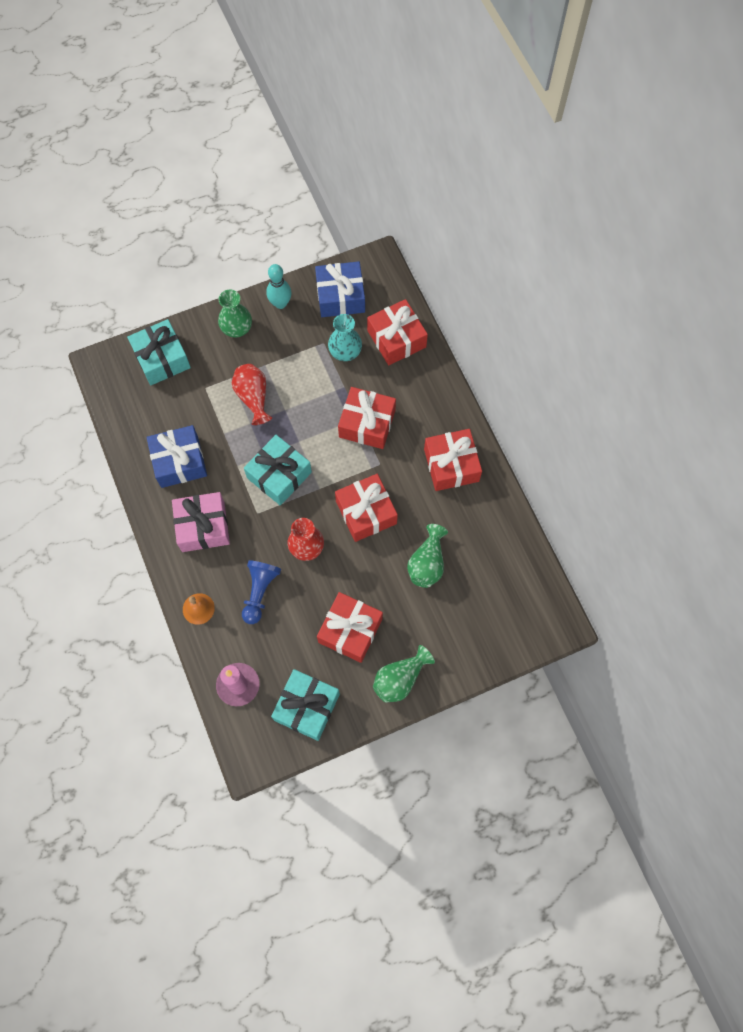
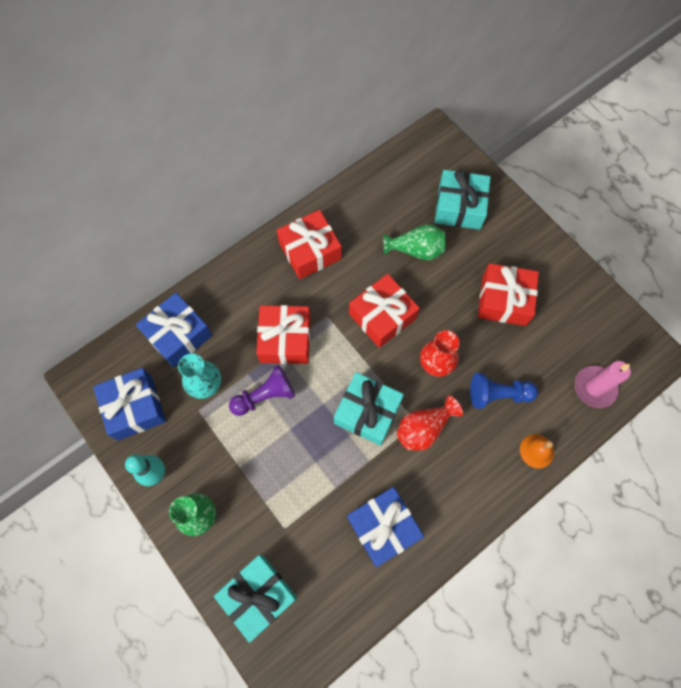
camera: 105 degrees left, 0 degrees up
pink gift [172,492,230,552] -> none
red vase [232,364,272,425] -> red vase moved to [397,396,463,451]
turquoise gift [271,669,340,741] -> turquoise gift moved to [435,170,490,230]
red gift [367,299,428,365] -> blue gift [136,293,212,368]
green vase [373,645,435,703] -> none
none -> purple pawn [229,365,295,416]

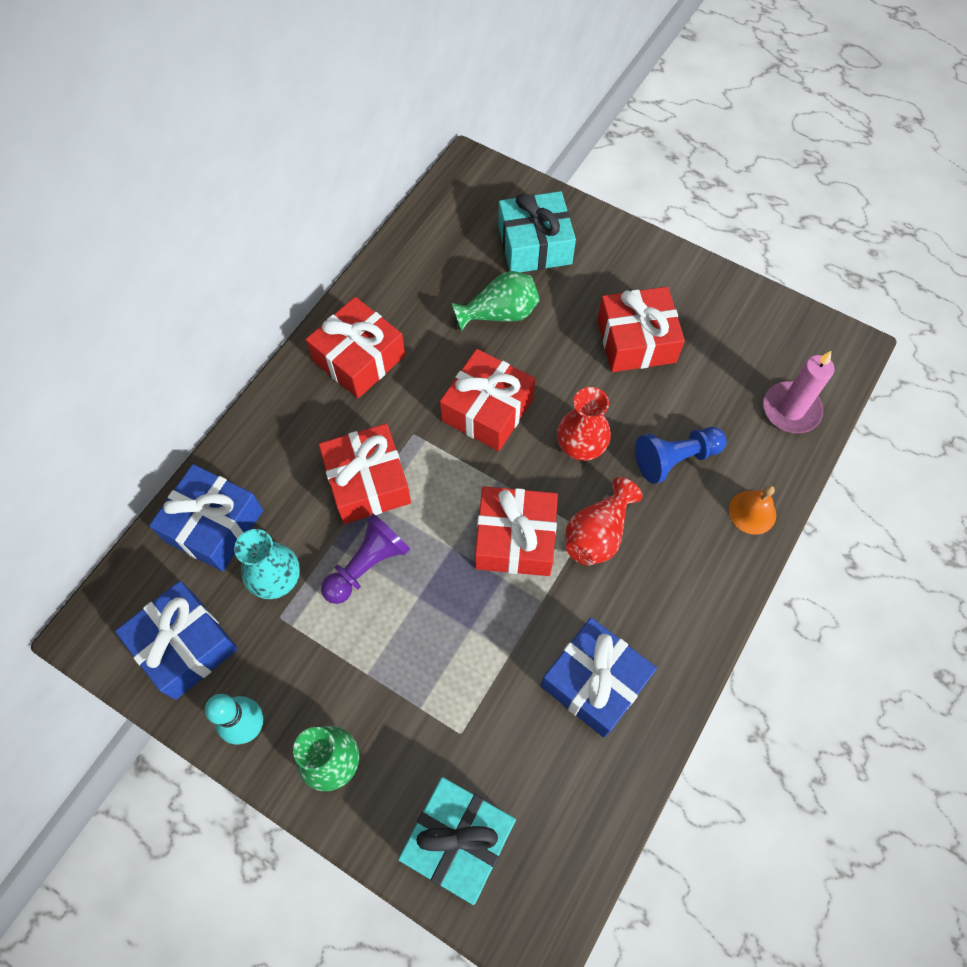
camera: 20 degrees left, 5 degrees down
turquoise gift [334,372,404,446] -> red gift [475,486,558,576]

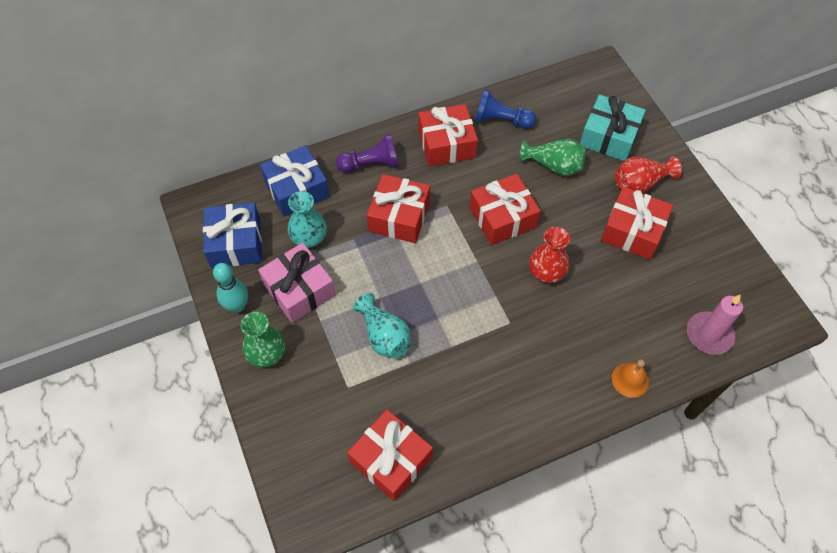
camera: 35 degrees right, 5 degrees down
purple pawn [321,514,410,604] -> purple pawn moved to [336,133,399,172]
turquoise gift [398,777,516,905] -> none
red gift [475,486,558,576] -> red gift moved to [347,409,433,502]
blue gift [541,617,657,738] -> none
red vase [566,477,643,566] -> red vase moved to [615,156,682,193]
blue pawn [635,427,727,484] -> blue pawn moved to [475,89,536,129]
none -> pink gift [258,243,336,323]
none -> turquoise vase [353,293,411,359]

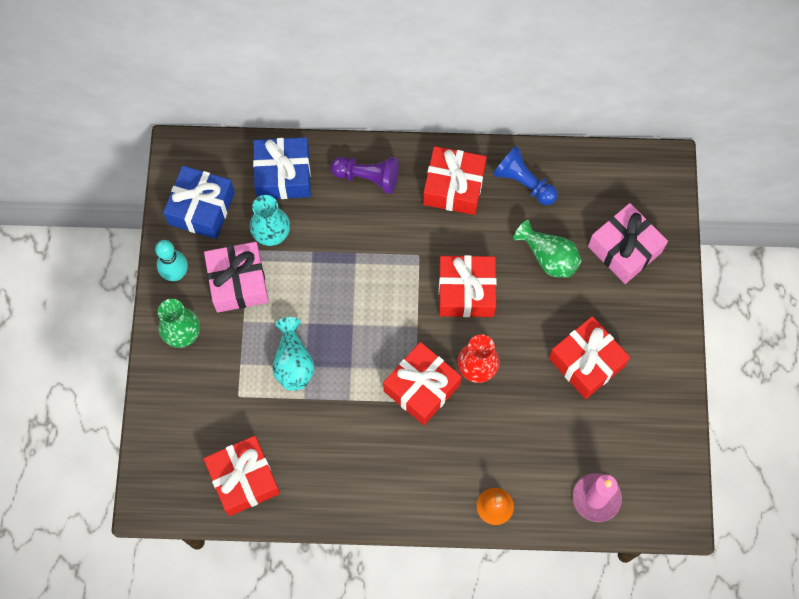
camera: 25 degrees right, 10 degrees up
red gift [367,174,430,243] -> red gift moved to [383,342,462,425]
turquoise gift [580,95,646,161] -> pink gift [588,203,668,284]
red vase [615,156,682,193] -> none

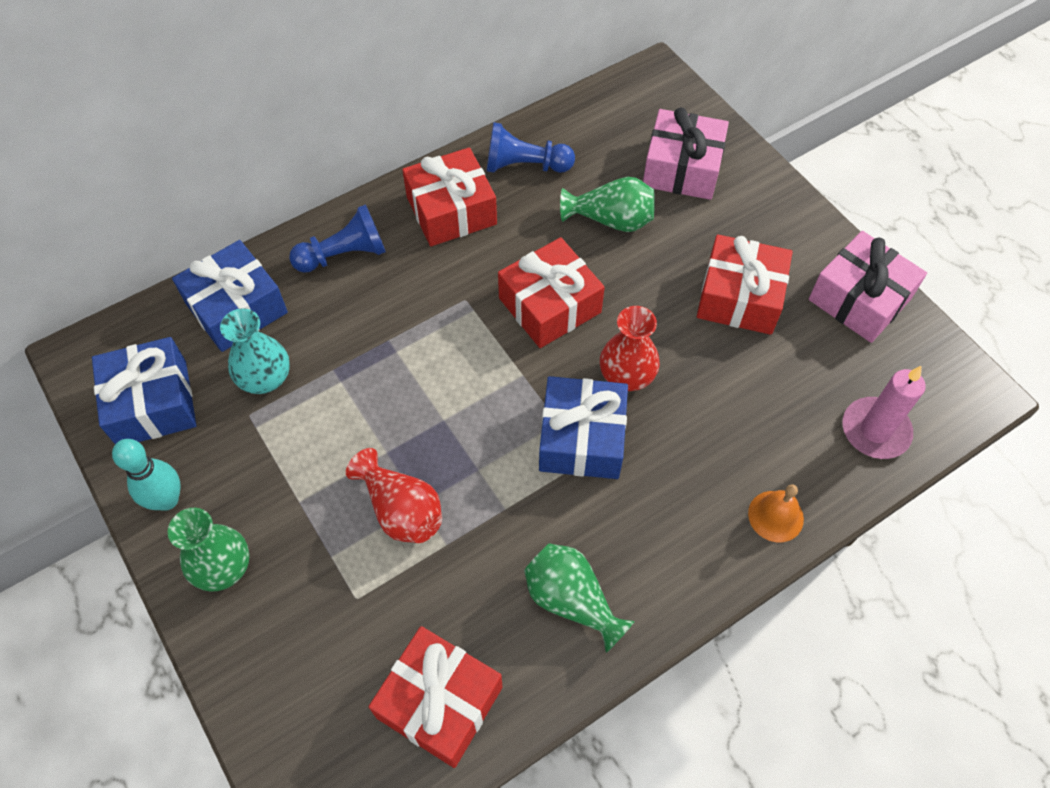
camera: 35 degrees left, 10 degrees down
pink gift [204,242,269,313] -> pink gift moved to [809,231,927,343]
turquoise vase [272,317,314,391] -> red vase [346,448,442,543]
purple pawn [331,157,399,194] -> blue pawn [289,205,386,273]
red gift [383,342,462,425] -> blue gift [539,376,628,479]
none -> green vase [524,543,635,653]

